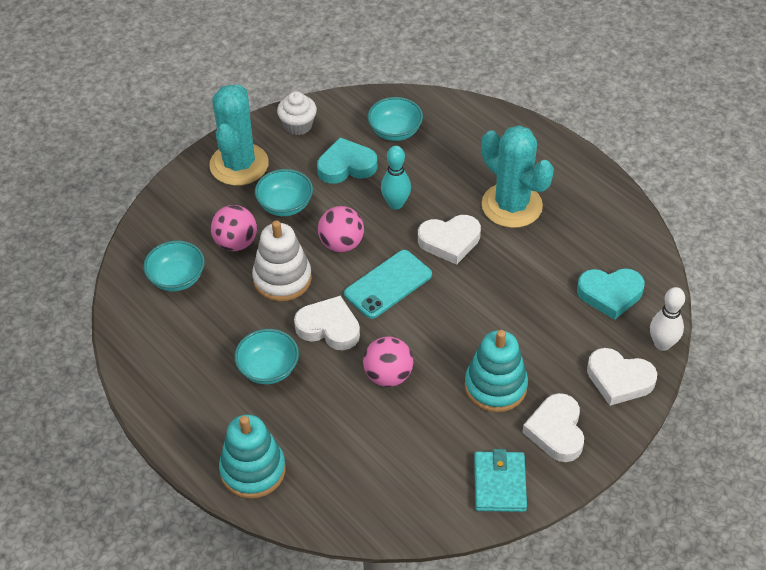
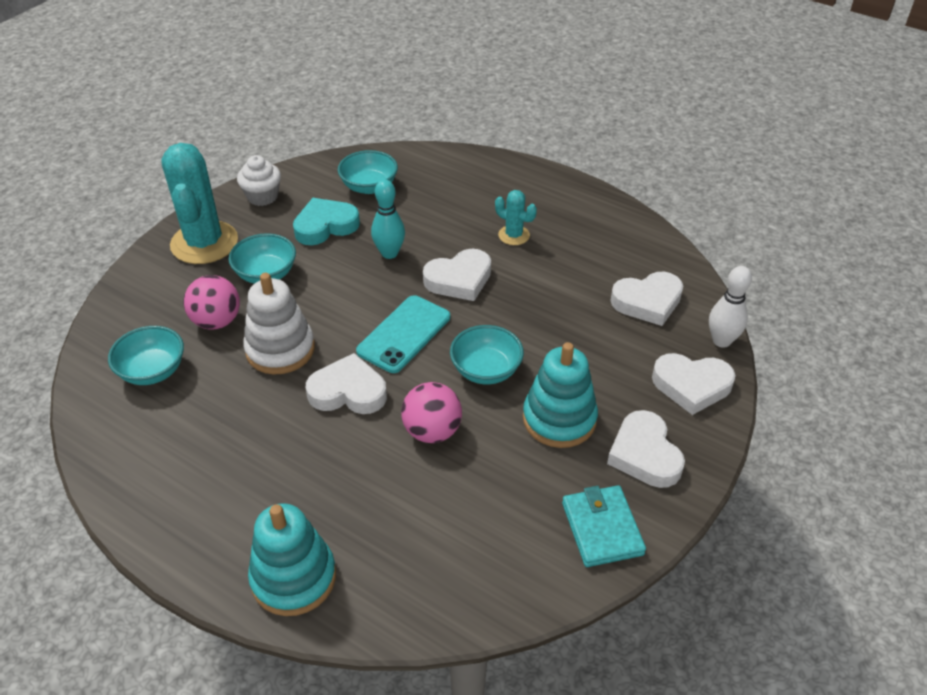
camera: 15 degrees left, 5 degrees down
turquoise bowl [234,329,299,384] -> turquoise bowl moved to [450,325,524,384]
pink ball [318,206,364,252] -> none
turquoise cactus [481,125,554,228] -> turquoise cactus [495,190,537,245], size x0.48
turquoise heart [577,268,645,320] -> white heart [610,272,683,326]

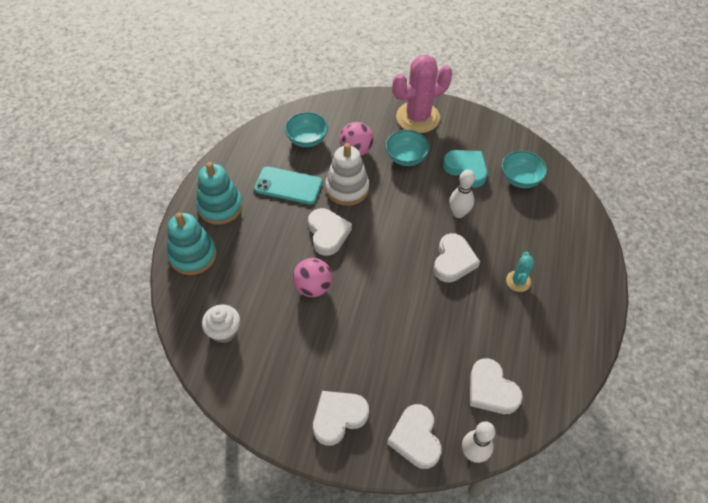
camera: 70 degrees right, 10 degrees up
turquoise cactus [161,143,238,264] -> pink cactus [392,55,452,133]
white cupcake [237,155,281,206] -> white cupcake moved to [202,304,240,343]
turquoise phone [356,295,450,373] -> turquoise phone moved to [254,166,322,204]
turquoise bowling pin [371,179,405,259] -> white bowling pin [449,170,475,218]
white heart [423,249,491,301] -> white heart turned 120 degrees counterclockwise [434,233,480,282]
turquoise bowl [450,325,524,384] -> none
turquoise stacking toy [523,342,598,448] -> turquoise stacking toy moved to [196,162,243,225]
turquoise wallet [562,485,646,567] -> none

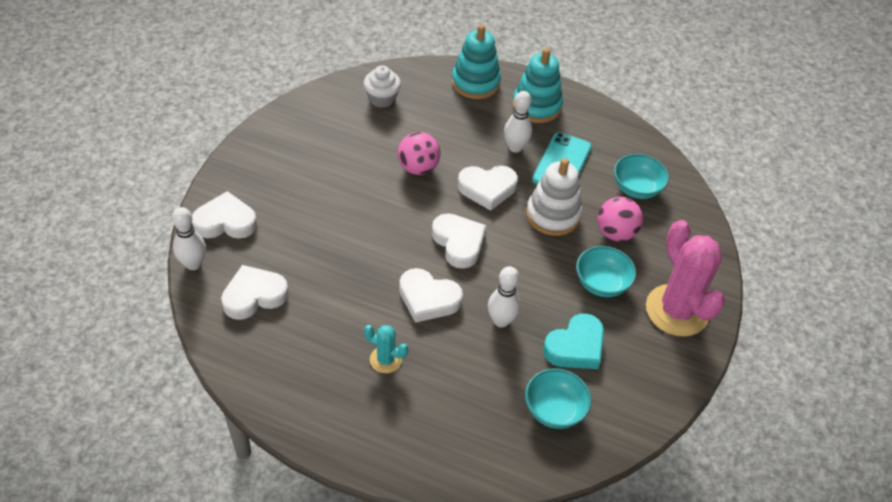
camera: 95 degrees right, 5 degrees down
white heart [313,391,369,446] -> white heart moved to [432,213,486,269]
none -> white bowling pin [504,91,532,153]

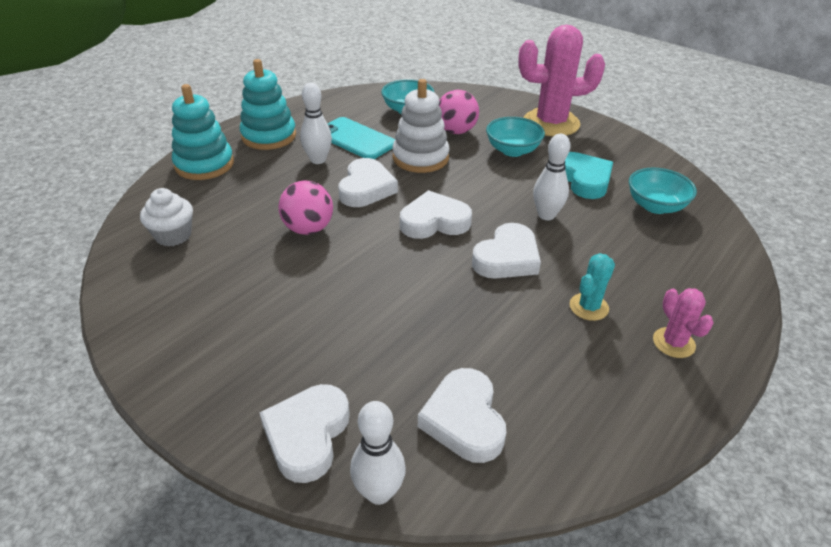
camera: 70 degrees left, 10 degrees down
none -> pink cactus [653,288,714,358]

